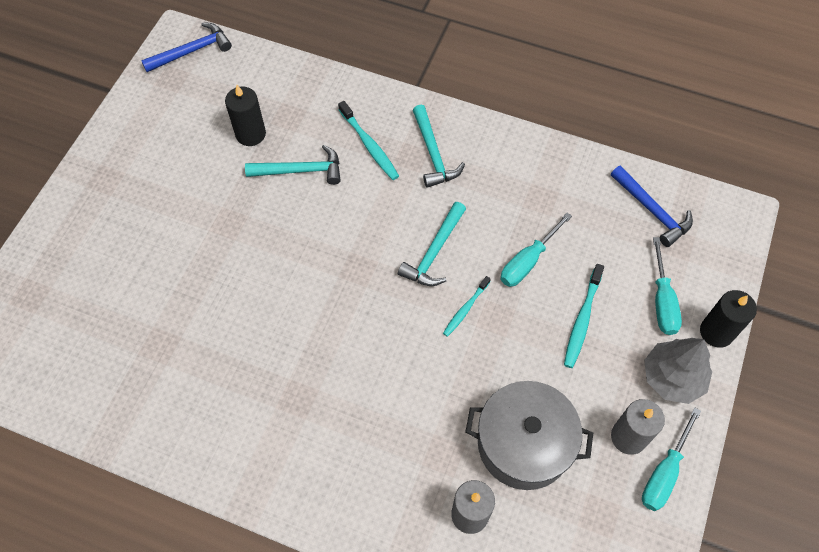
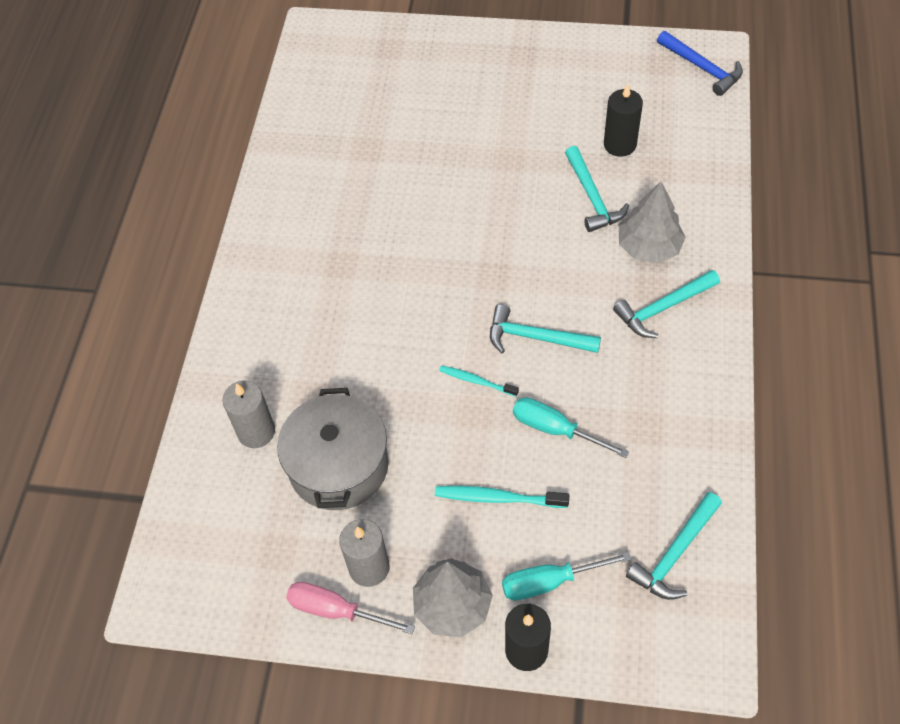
camera: 80 degrees right, 5 degrees down
turquoise toothbrush [338,101,399,180] -> grey tree [619,181,686,263]
blue hammer [611,166,693,247] -> turquoise hammer [626,492,722,600]
turquoise screwdriver [642,407,701,511] -> pink screwdriver [286,582,415,634]

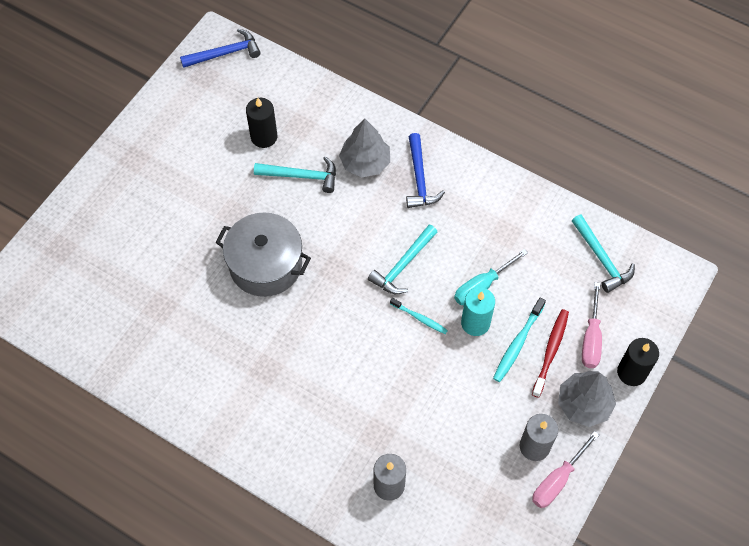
camera: 70 degrees left, 5 degrees up
grey pot [277,388,389,510] -> grey pot moved to [215,213,311,297]
turquoise toothbrush [439,365,519,397] -> turquoise toothbrush turned 105 degrees counterclockwise [390,298,448,334]
turquoise screwdriver [502,552,631,601] -> pink screwdriver [582,282,602,368]
turquoise hammer [613,270,720,338] -> blue hammer [406,133,445,208]
none -> turquoise candle [461,287,495,336]
none -> red toothbrush [532,309,569,398]

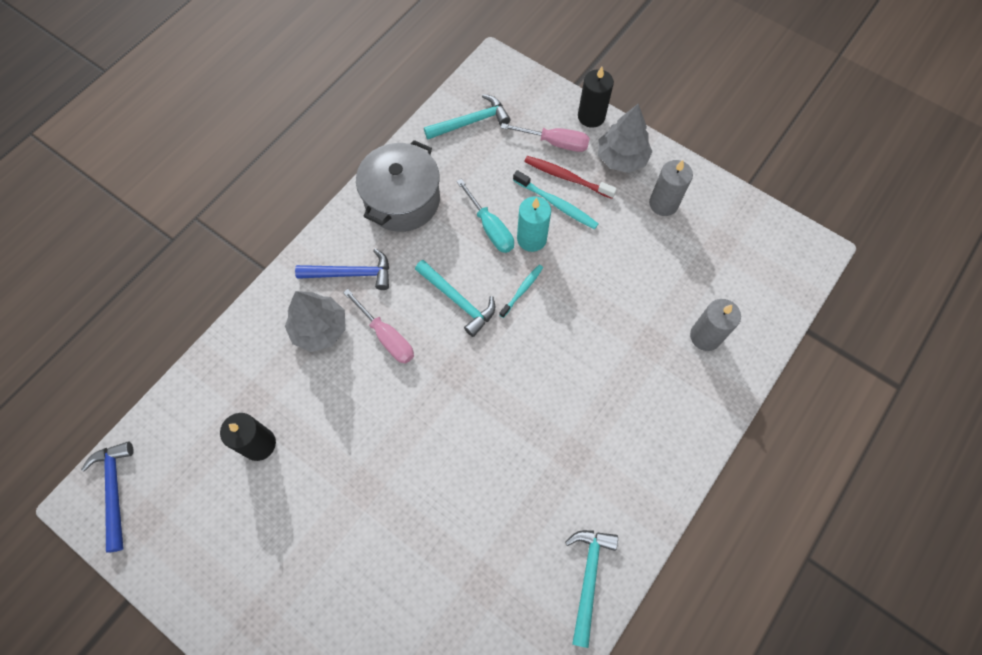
camera: 85 degrees left, 5 degrees up
grey pot [215,213,311,297] -> grey pot moved to [356,140,440,232]
turquoise hammer [254,156,336,193] -> turquoise hammer moved to [565,530,618,648]
pink screwdriver [532,431,599,508] -> pink screwdriver moved to [343,289,414,364]

